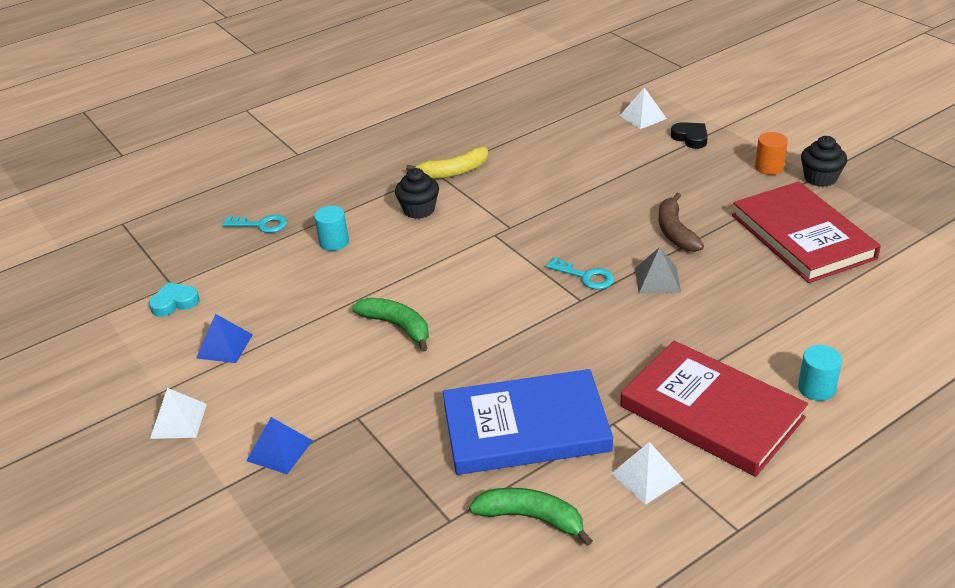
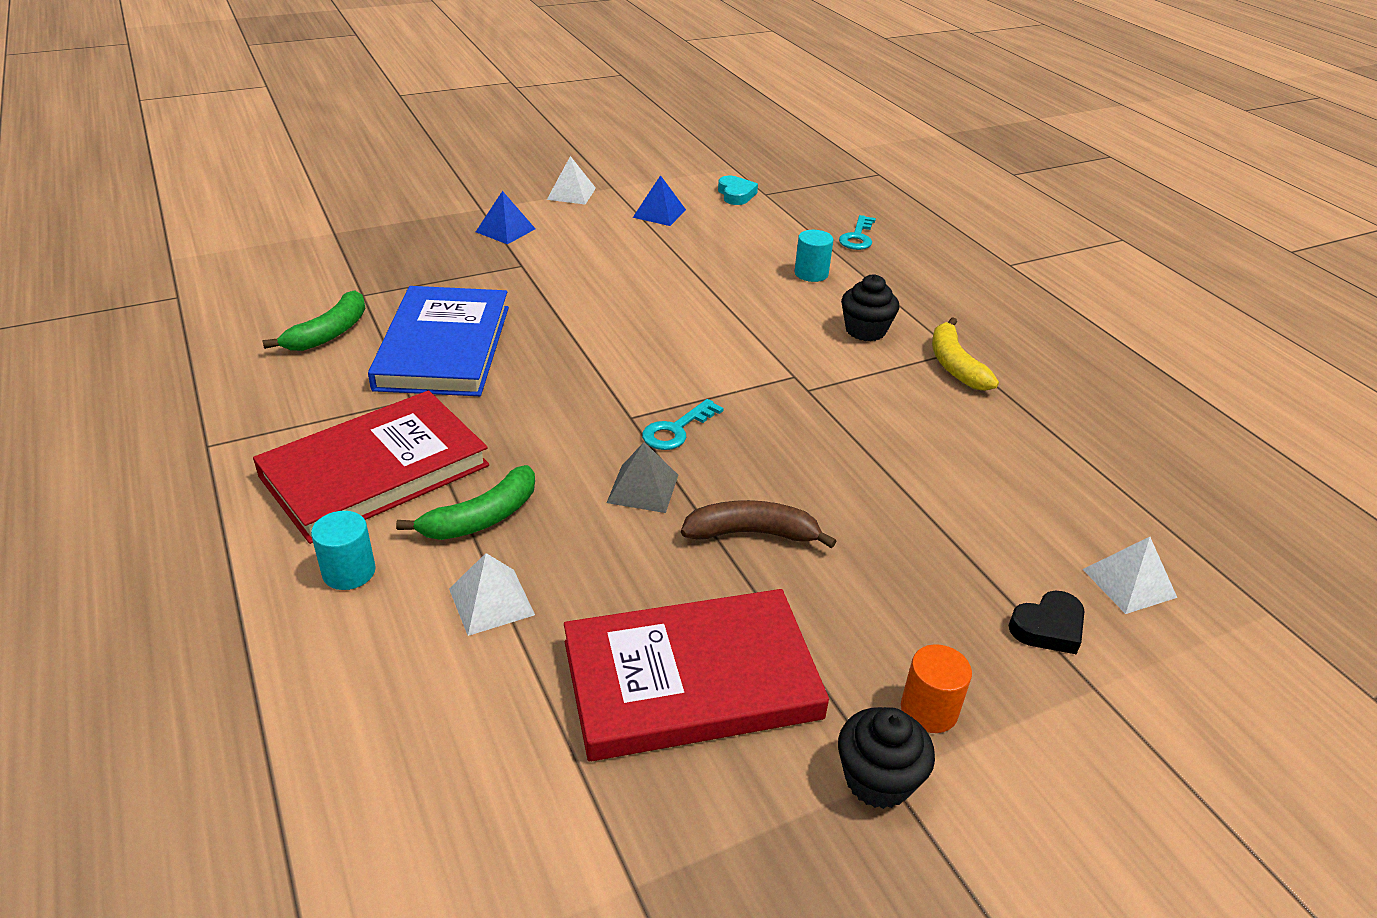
camera: 95 degrees right, 0 degrees up
green banana [352,298,429,352] -> green banana moved to [396,465,535,540]
white pyramid [611,442,684,505] -> white pyramid moved to [449,553,535,636]

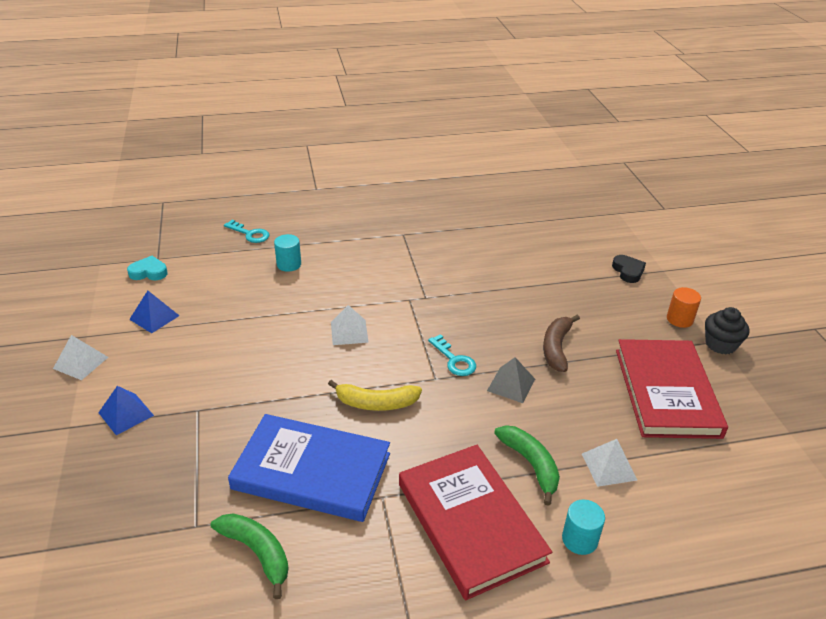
camera: 75 degrees left, 0 degrees up
black cupcake [841,275,899,341] -> none
yellow banana [932,317,999,391] -> yellow banana moved to [328,380,422,411]
white pyramid [1083,537,1177,614] -> white pyramid moved to [331,305,369,345]

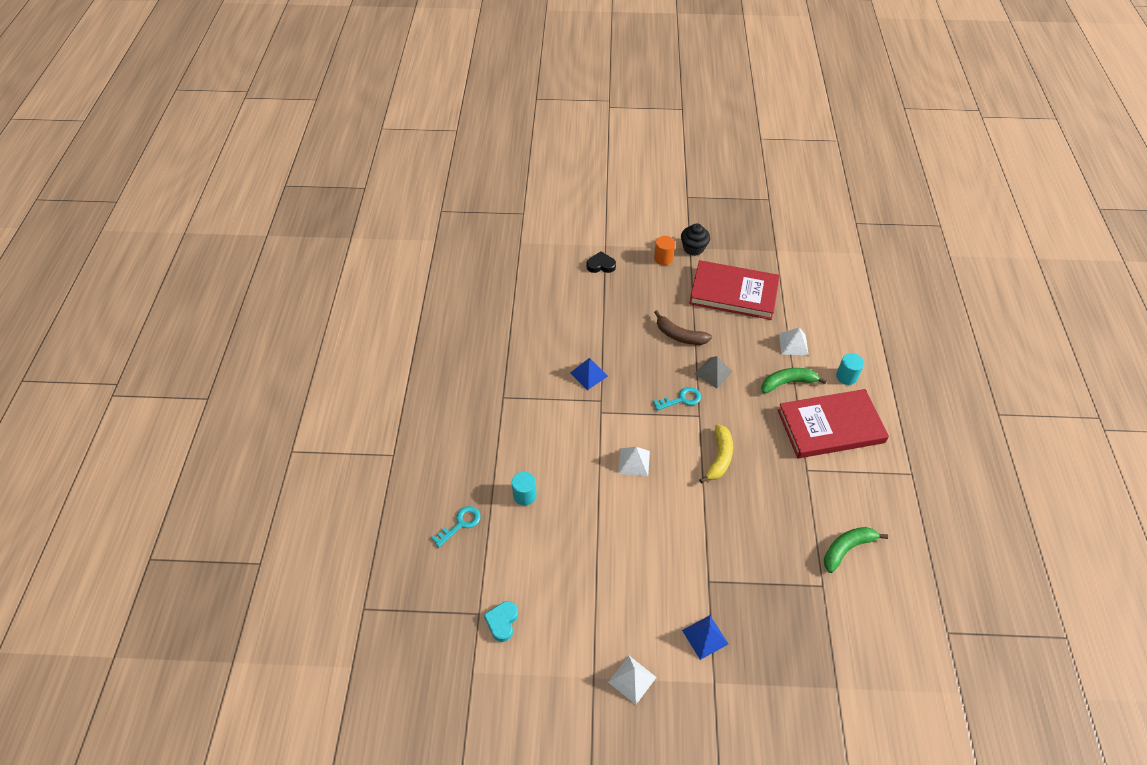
camera: 75 degrees left, 15 degrees up
blue pyramid [129,291,179,333] -> blue pyramid moved to [570,358,608,390]
blue book [228,414,390,522] -> none

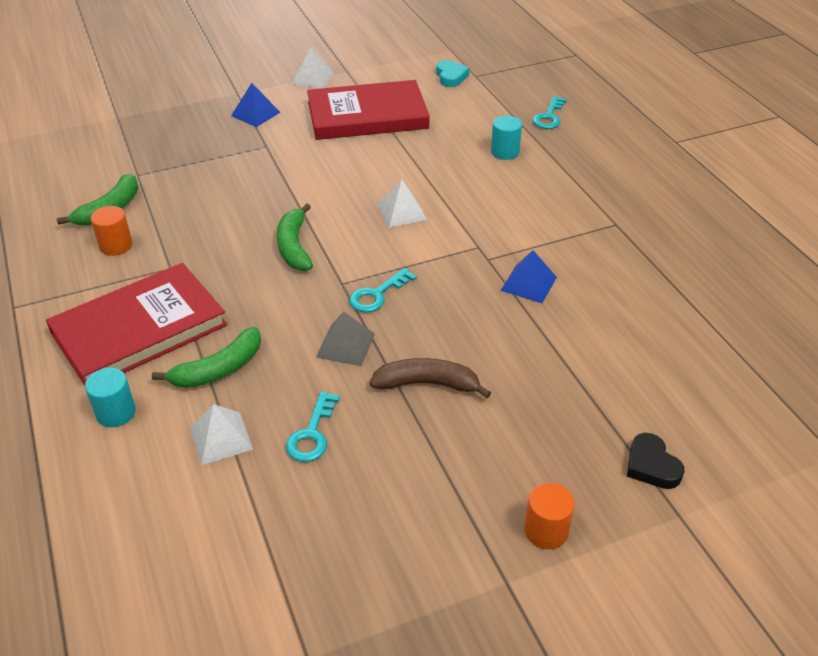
camera: 155 degrees right, 10 degrees down
black heart [587,251,616,273] -> black heart turned 90 degrees clockwise [627,433,684,489]
black cupcake [681,224,710,256] -> none
red book [689,260,780,320] -> red book moved to [307,80,430,140]
yellow banana [699,424,733,483] -> green banana [277,203,313,271]
none -> orange cylinder [91,206,132,256]
none -> turquoise key [286,392,340,462]

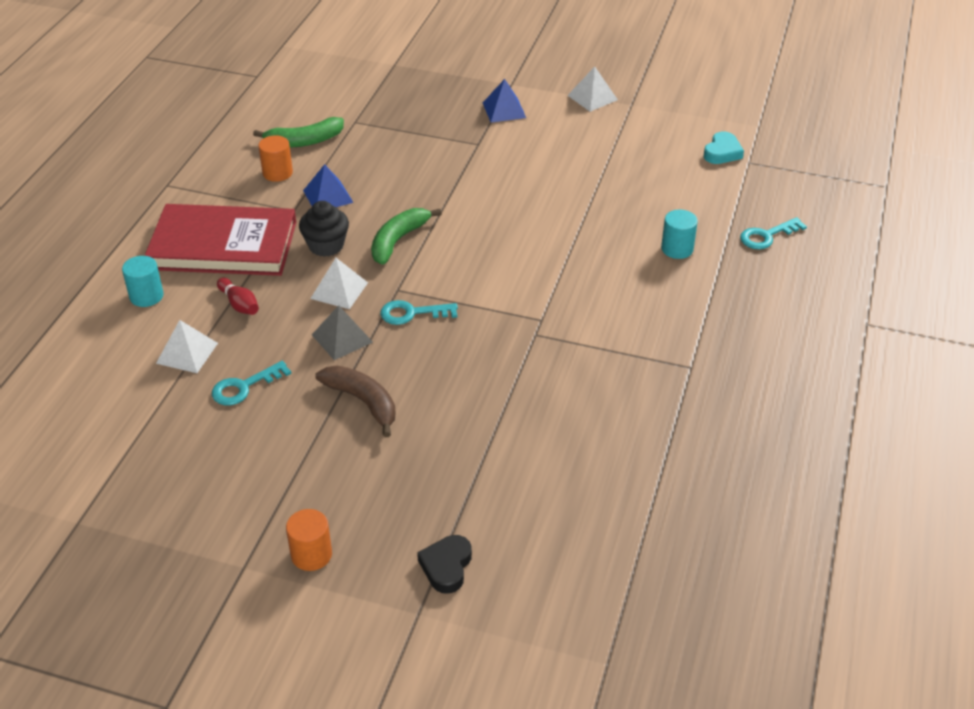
camera: 40 degrees right, 0 degrees up
green banana [152,327,261,388] -> red bowling pin [217,277,259,315]
red book [307,80,430,140] -> none
white pyramid [377,179,427,228] -> white pyramid moved to [310,258,368,309]
blue pyramid [500,250,557,303] -> blue pyramid moved to [303,164,354,207]
none -> black cupcake [299,201,349,257]

